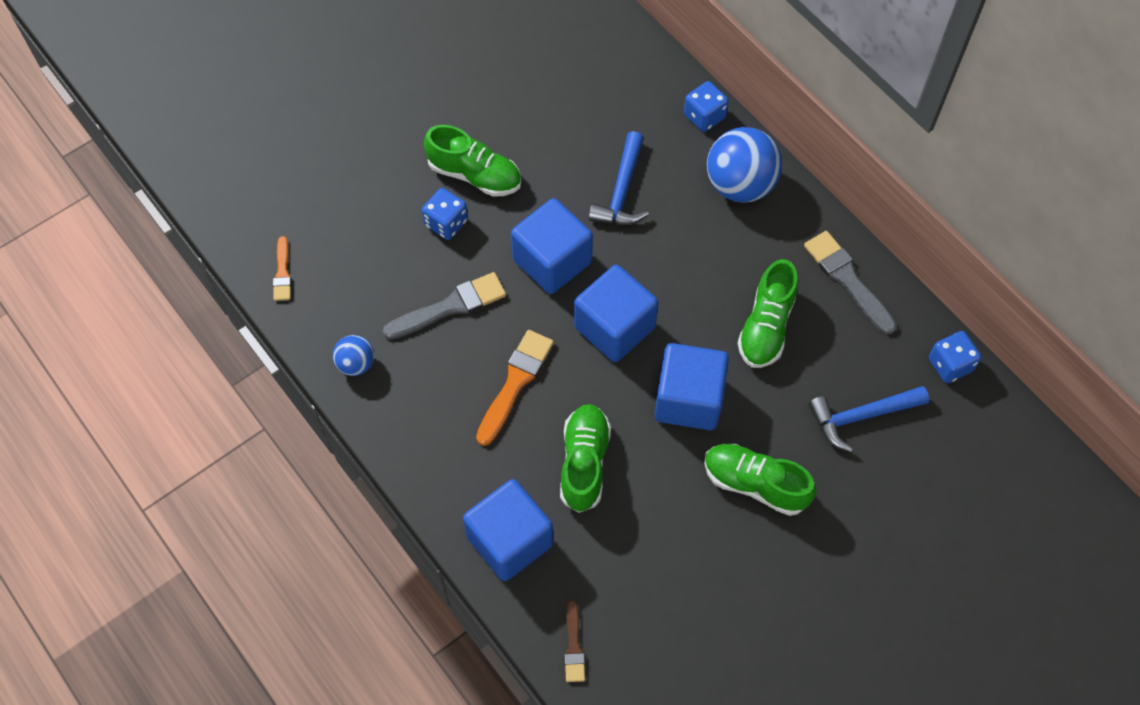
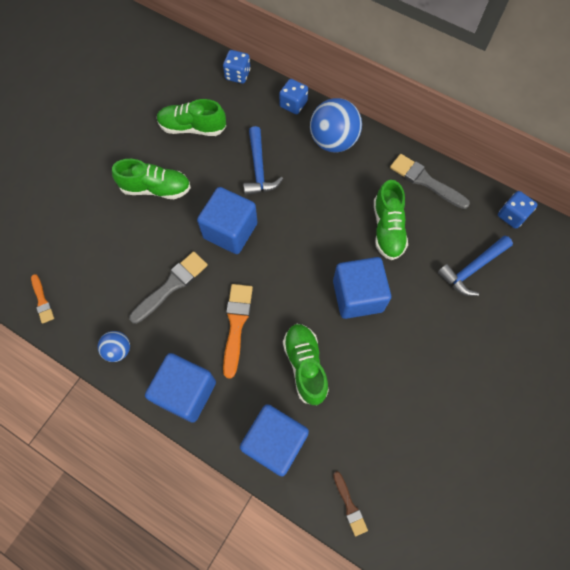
camera: 20 degrees left, 5 degrees up
blue dice [422,188,468,240] -> blue dice moved to [223,50,250,84]
blue cube [574,265,658,362] -> blue cube moved to [145,353,216,423]
green shoe [704,444,816,516] -> green shoe moved to [157,99,226,136]

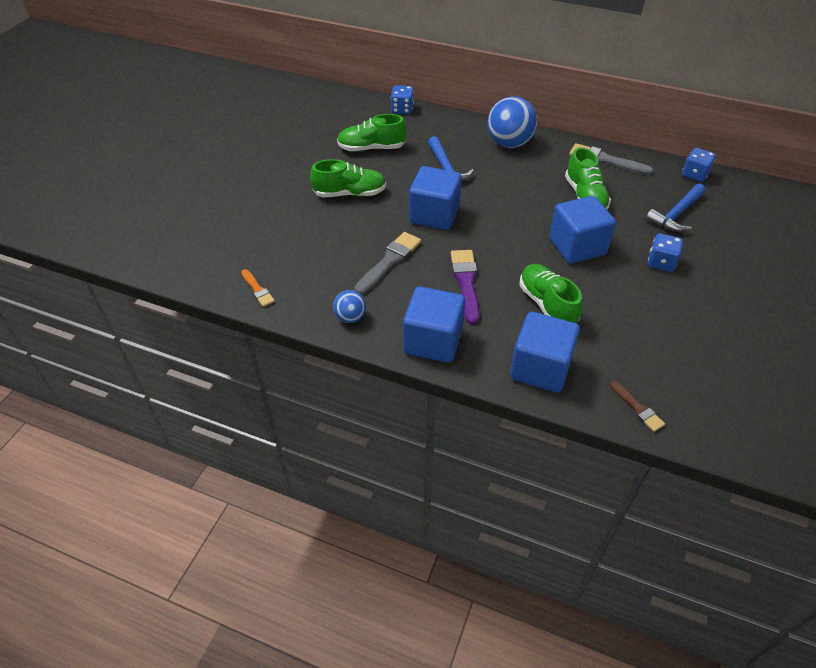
camera: 10 degrees left, 20 degrees down
orange brush [223,284,253,379] -> purple brush [451,250,480,325]
blue dice [279,79,308,114] -> blue dice moved to [648,233,683,272]

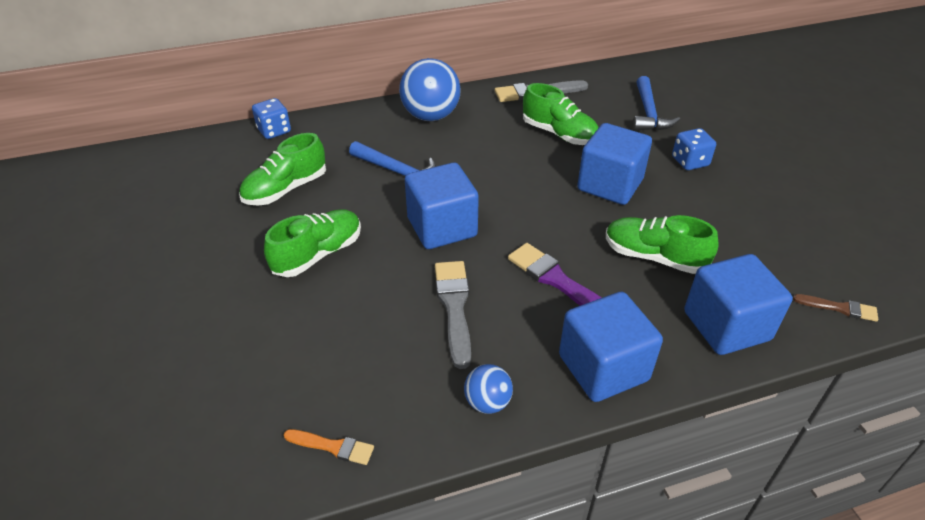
camera: 40 degrees left, 5 degrees down
blue dice [682,148,716,182] -> none

